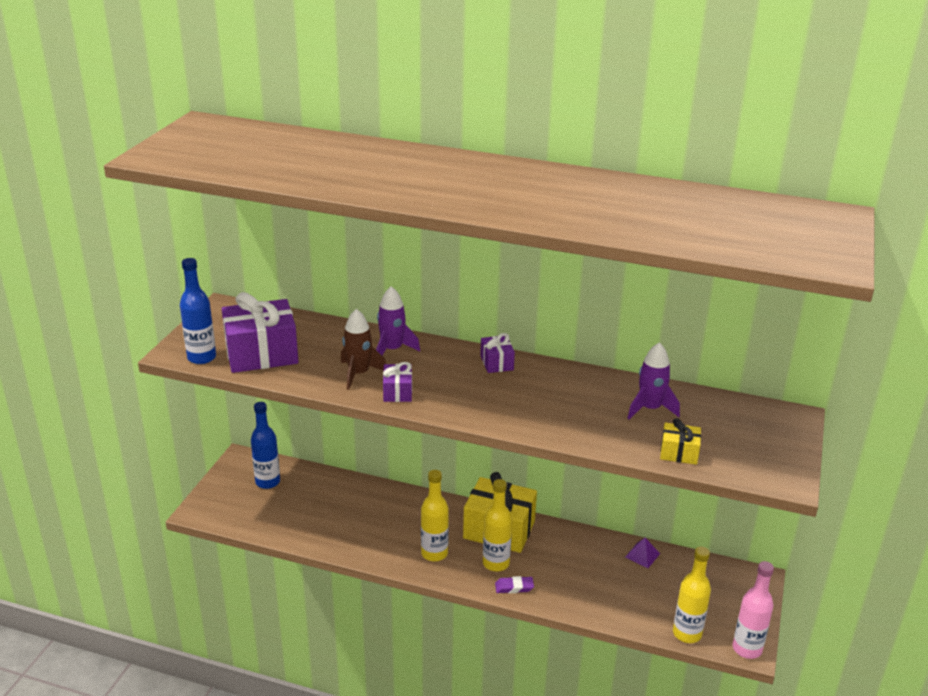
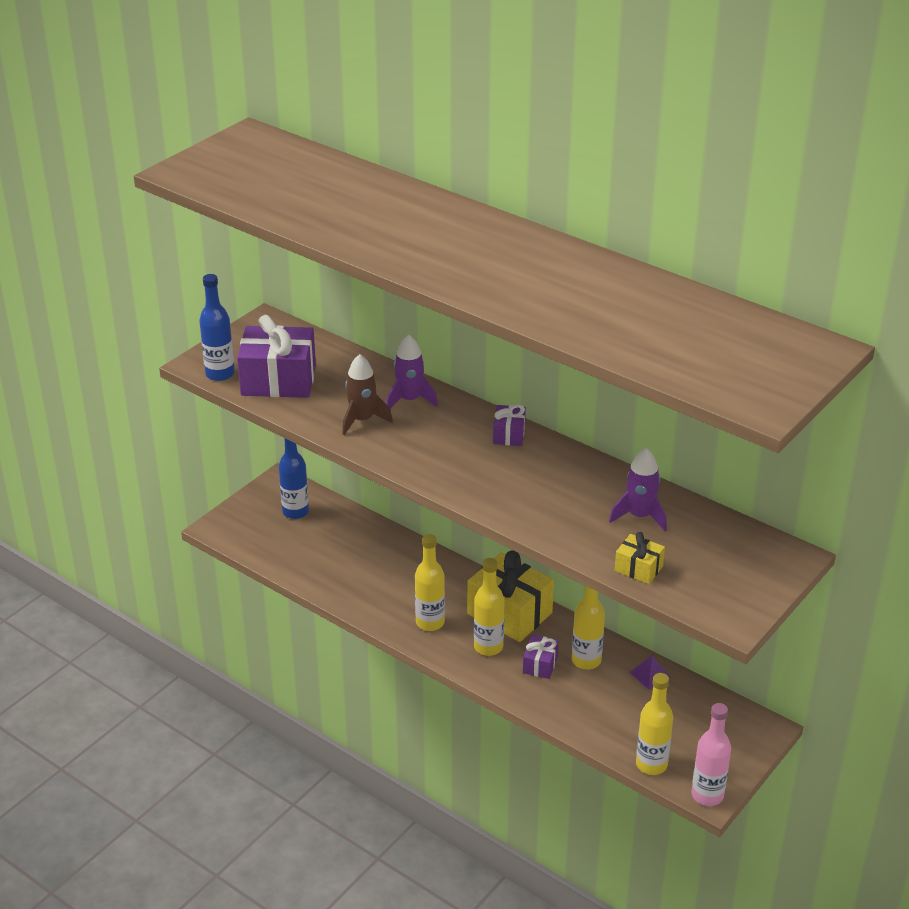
camera: 20 degrees right, 5 degrees up
purple gift [383,362,412,402] -> purple gift moved to [523,635,559,679]
purple eraser [495,576,534,593] -> none
none -> yellow bottle [572,586,605,670]

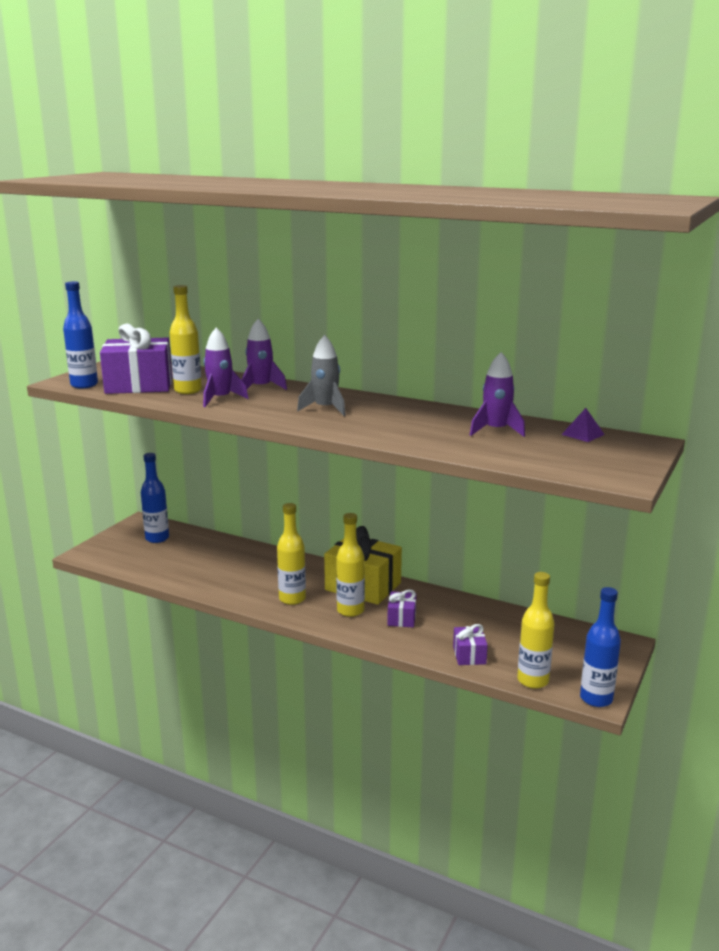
camera: 10 degrees left, 15 degrees down
brown rocket [342,354,393,435] -> purple rocket [203,327,249,407]
purple gift [493,404,526,446] -> purple gift moved to [453,624,488,665]
yellow bottle [572,586,605,670] -> yellow bottle moved to [170,285,202,394]
yellow gift [615,532,665,584] -> none
purple pyramid [630,656,671,690] -> purple pyramid moved to [561,408,605,442]
pink bottle [691,703,731,806] -> blue bottle [580,587,621,707]
none -> grey rocket [297,335,346,416]

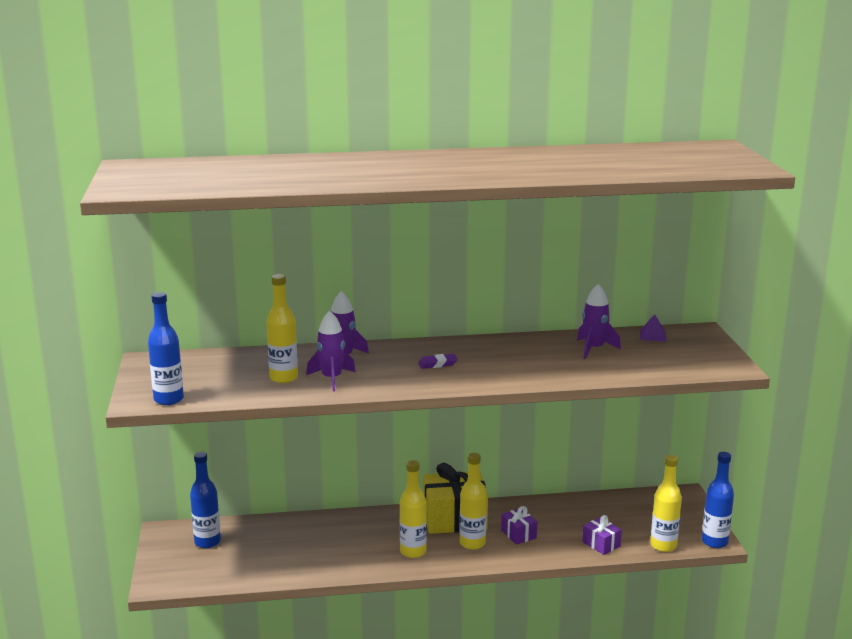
camera: 35 degrees left, 0 degrees up
purple gift [100,323,172,394] -> none
grey rocket [297,335,346,416] -> purple eraser [418,354,458,369]

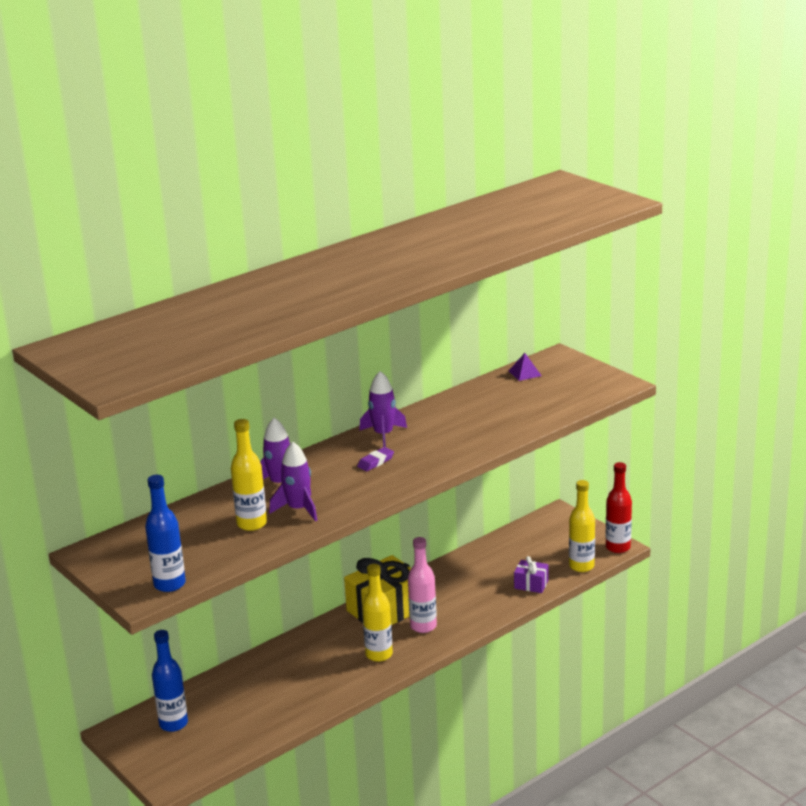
camera: 30 degrees left, 5 degrees up
yellow bottle [460,453,487,550] -> pink bottle [408,537,437,633]
purple gift [501,506,537,545] -> none
purple rocket [577,284,621,359] -> purple rocket moved to [359,371,407,447]
blue bottle [702,452,734,548] -> red bottle [606,462,632,553]

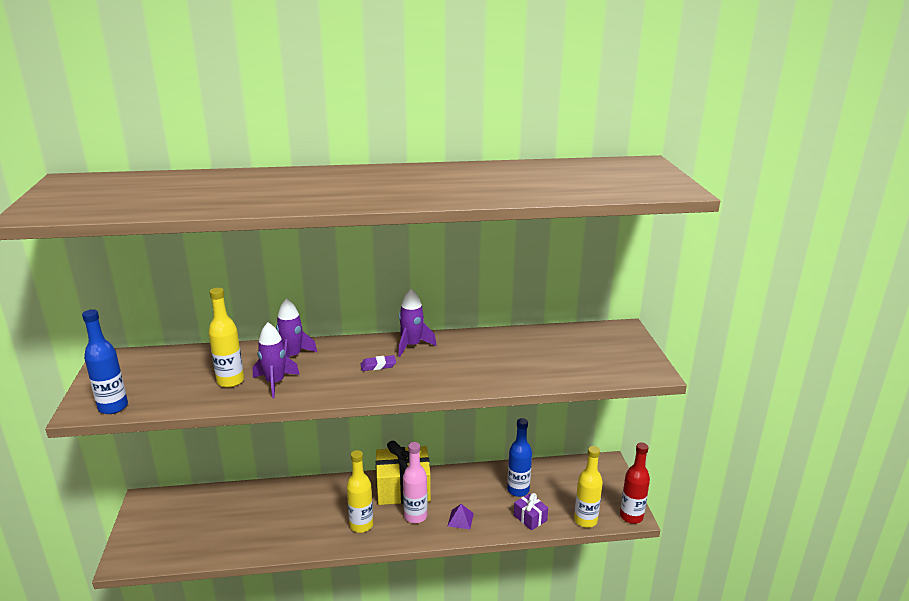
camera: 30 degrees right, 0 degrees up
blue bottle [152,630,188,732] -> blue bottle moved to [507,418,532,497]
purple pyramid [509,353,542,381] -> purple pyramid moved to [448,504,474,529]

